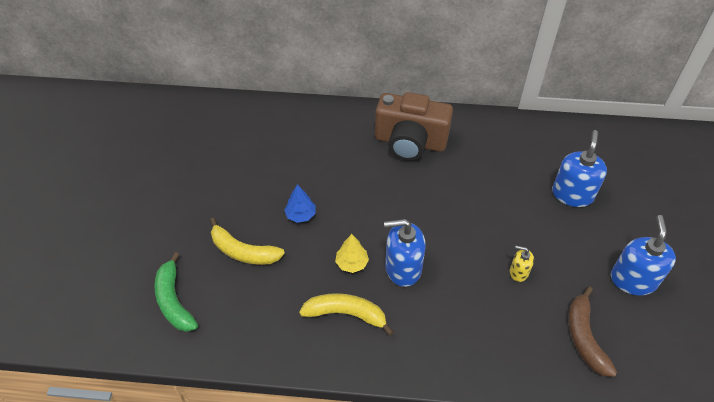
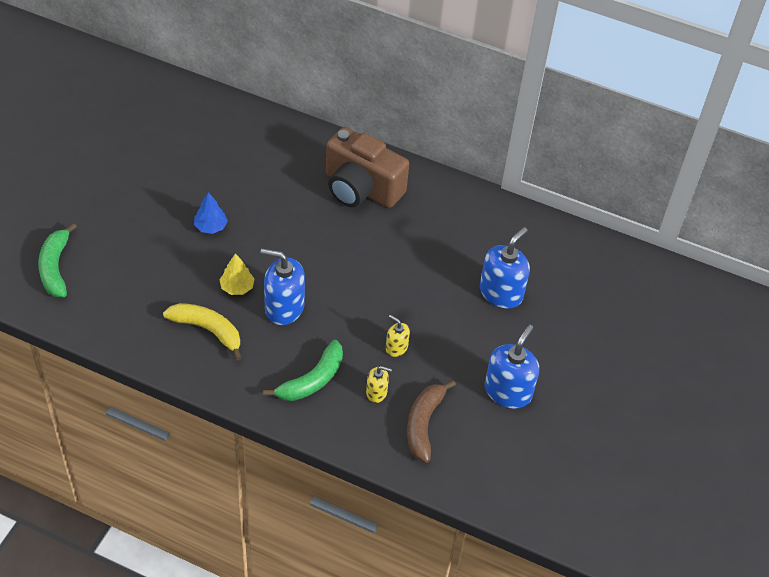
camera: 15 degrees right, 0 degrees up
yellow banana [210,218,285,265] -> none
none -> green banana [263,340,343,401]
none -> yellow soap dispenser [366,366,392,403]

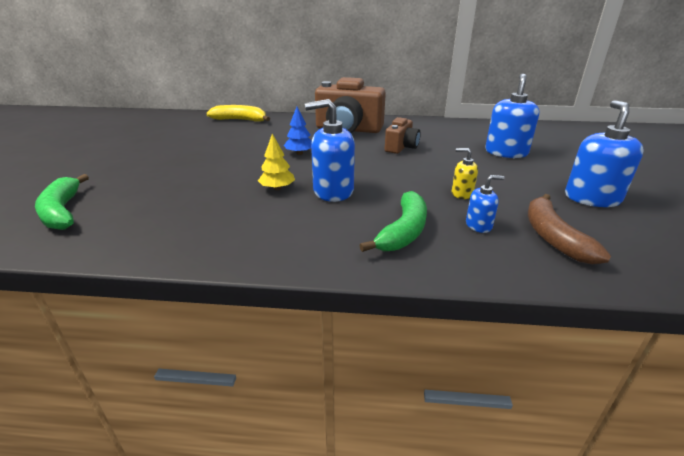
camera: 15 degrees left, 20 degrees down
yellow banana [163,303,242,360] -> yellow banana moved to [206,105,270,122]
blue tree [194,192,228,234] -> blue tree moved to [284,107,312,155]
yellow soap dispenser [366,366,392,403] -> blue soap dispenser [466,175,504,233]
none -> brown camera [385,117,421,154]

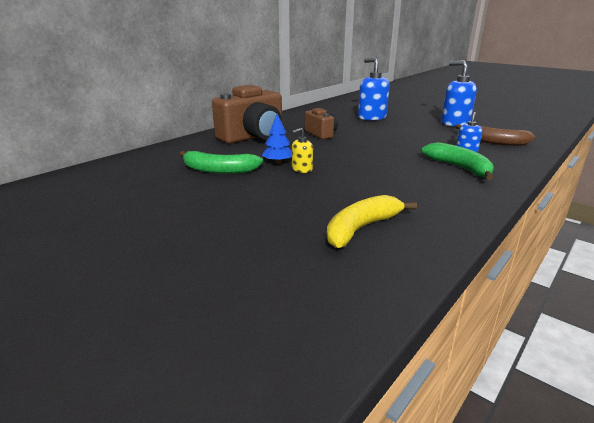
camera: 55 degrees left, 5 degrees down
green banana [35,174,89,230] -> green banana moved to [180,151,263,174]
yellow banana [206,105,270,122] -> yellow banana moved to [327,195,417,248]
yellow tree [258,134,295,190] -> none
blue soap dispenser [305,99,355,202] -> none
yellow soap dispenser [452,148,478,199] -> yellow soap dispenser moved to [292,128,313,173]

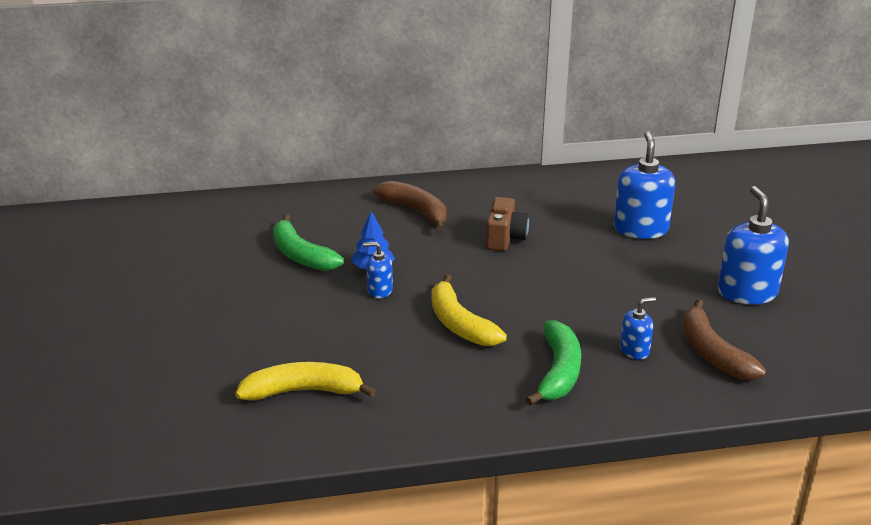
camera: 40 degrees right, 5 degrees up
brown camera [212,84,282,144] -> brown banana [373,181,447,231]
yellow soap dispenser [292,128,313,173] -> blue soap dispenser [363,242,393,298]
none -> yellow banana [432,274,507,346]

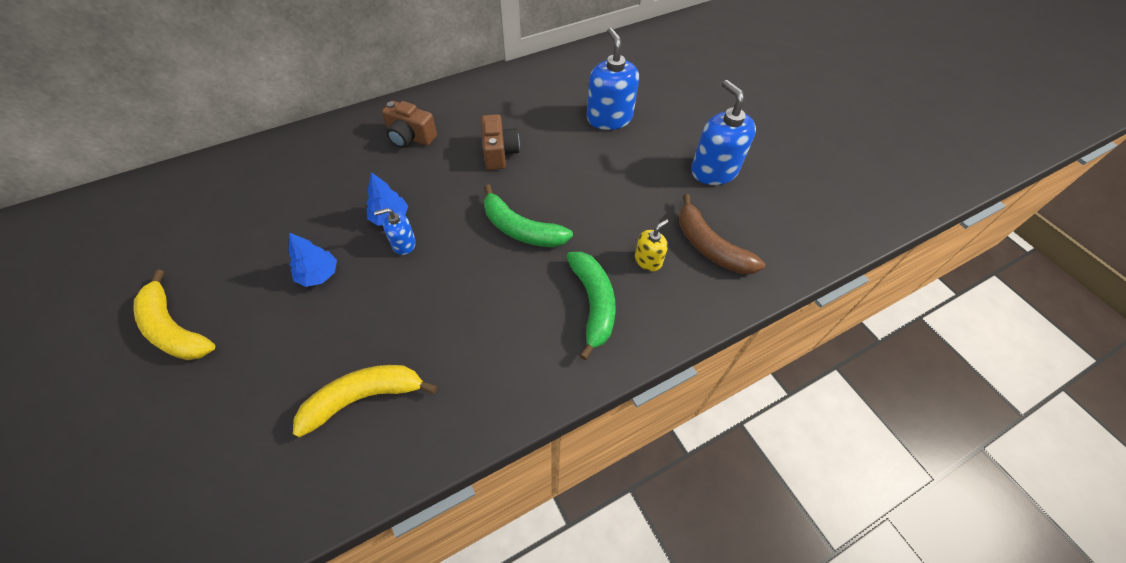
camera: 20 degrees left, 25 degrees up
green banana [273,214,344,271] -> green banana moved to [484,184,573,247]
brown banana [373,181,447,231] -> brown camera [382,101,437,148]
yellow banana [432,274,507,346] -> yellow banana moved to [133,270,215,360]
blue soap dispenser [620,297,656,360] -> yellow soap dispenser [635,219,669,271]
none -> blue tree [288,232,337,287]

